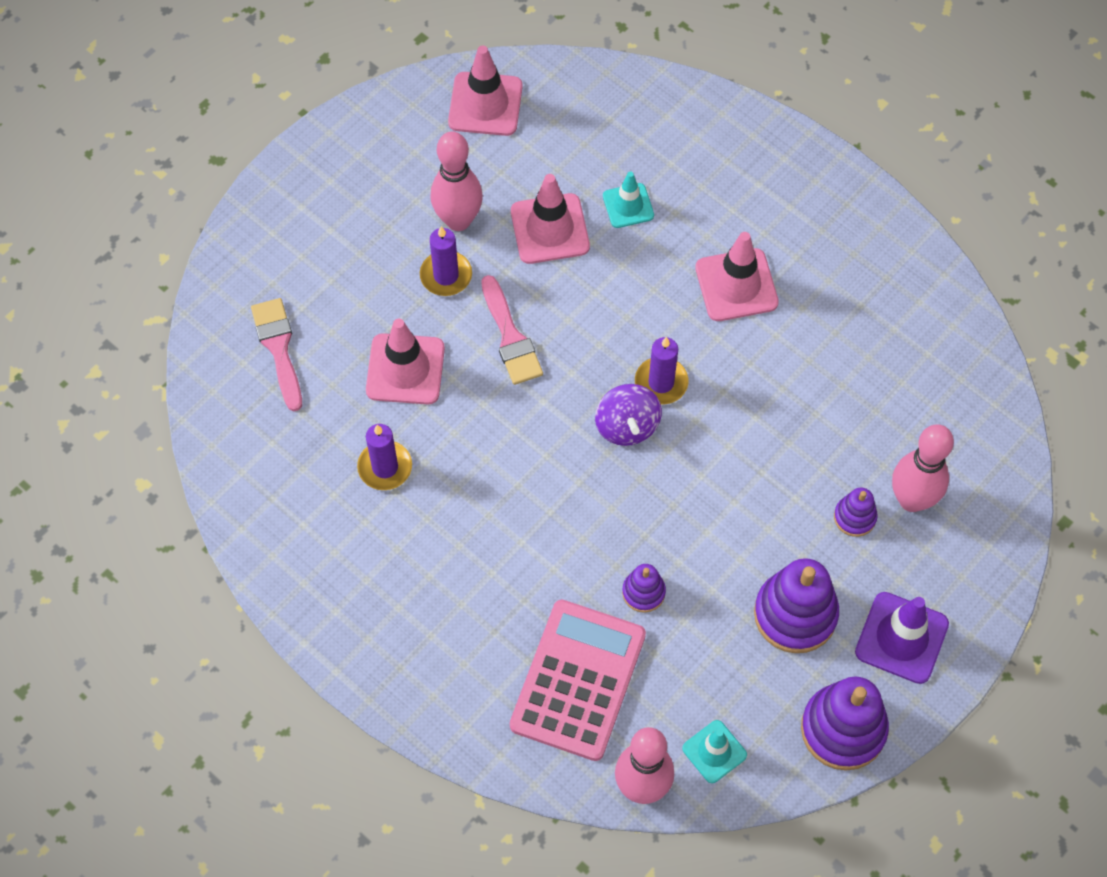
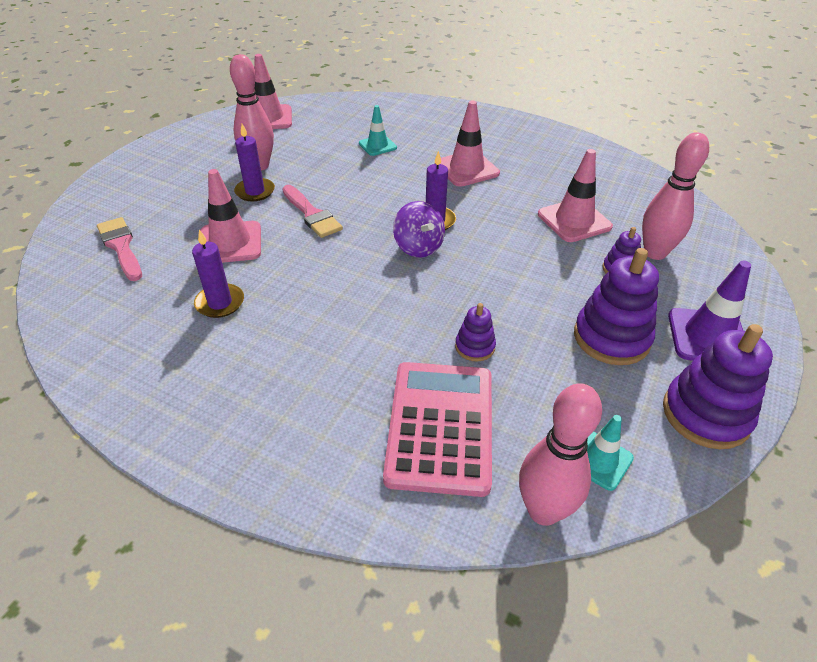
camera: 15 degrees left, 20 degrees down
pink traffic cone [511,174,590,264] -> pink traffic cone moved to [538,149,613,242]

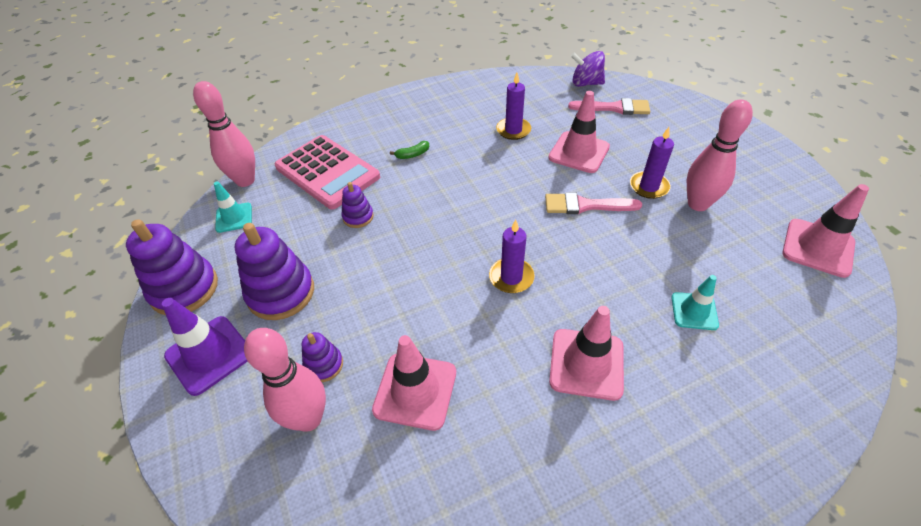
camera: 130 degrees right, 5 degrees up
purple spinning top [393,201,445,257] -> purple spinning top moved to [571,51,605,87]
none -> green banana [390,141,429,159]

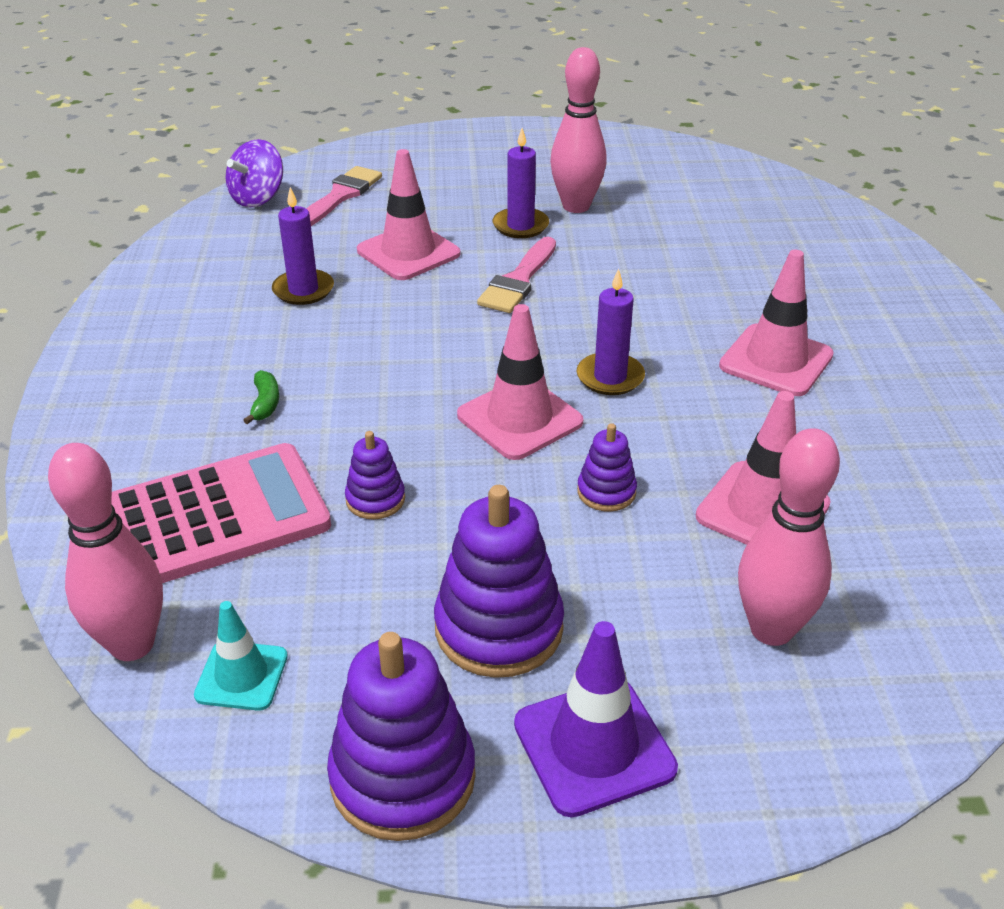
camera: 70 degrees left, 10 degrees down
purple stacking toy [302,332,343,382] -> purple stacking toy moved to [577,423,637,512]
turquoise traffic cone [671,275,719,330] -> none
pink traffic cone [782,184,869,278] -> pink traffic cone moved to [457,304,583,460]

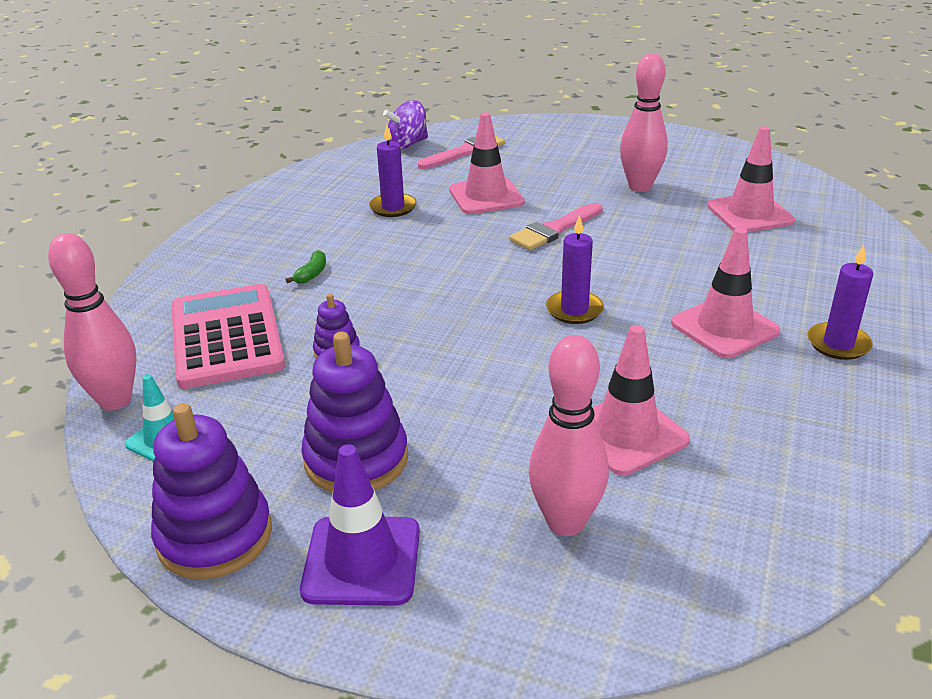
camera: 25 degrees right, 5 degrees down
pink calculator [111,443,331,583] -> pink calculator turned 105 degrees counterclockwise [171,284,285,389]
pink traffic cone [457,304,583,460] -> pink traffic cone moved to [707,126,795,232]
purple candle [493,128,549,238] -> purple candle moved to [807,245,873,360]
purple stacking toy [577,423,637,512] -> none

